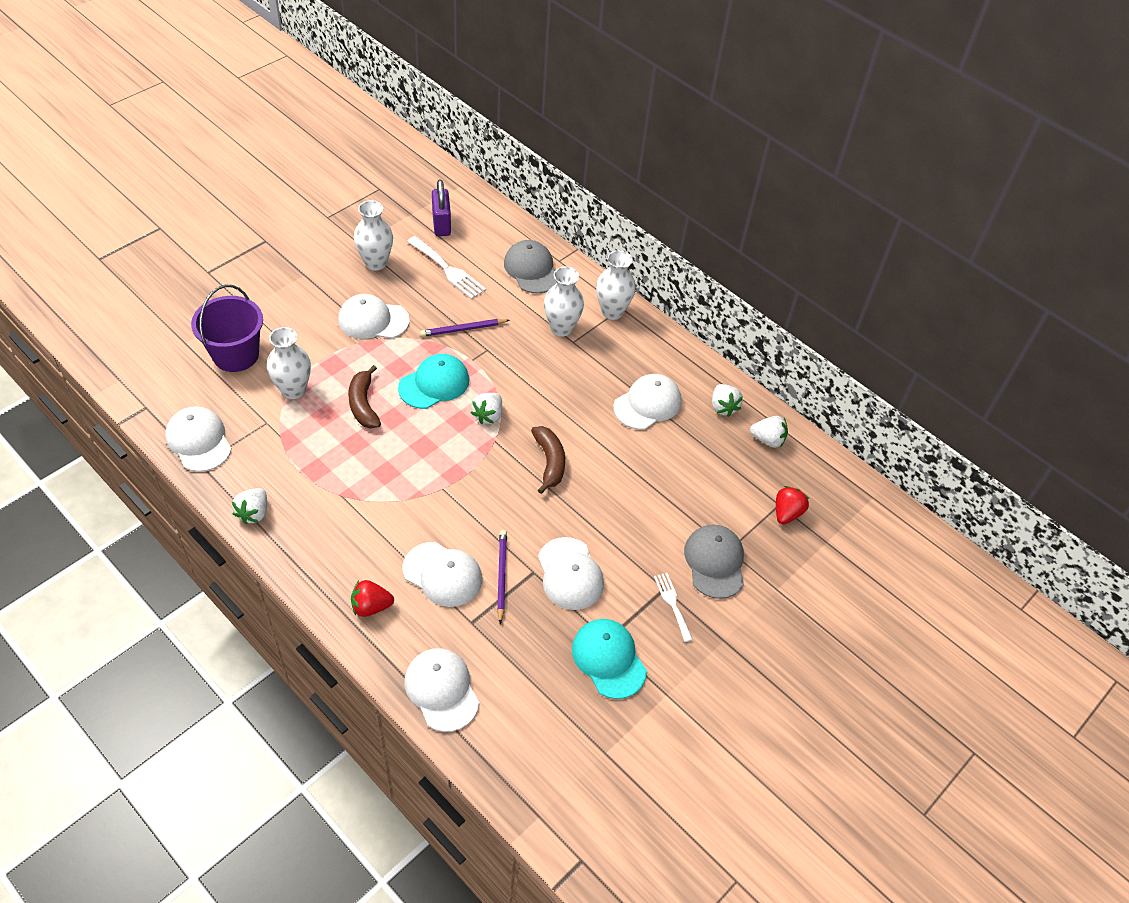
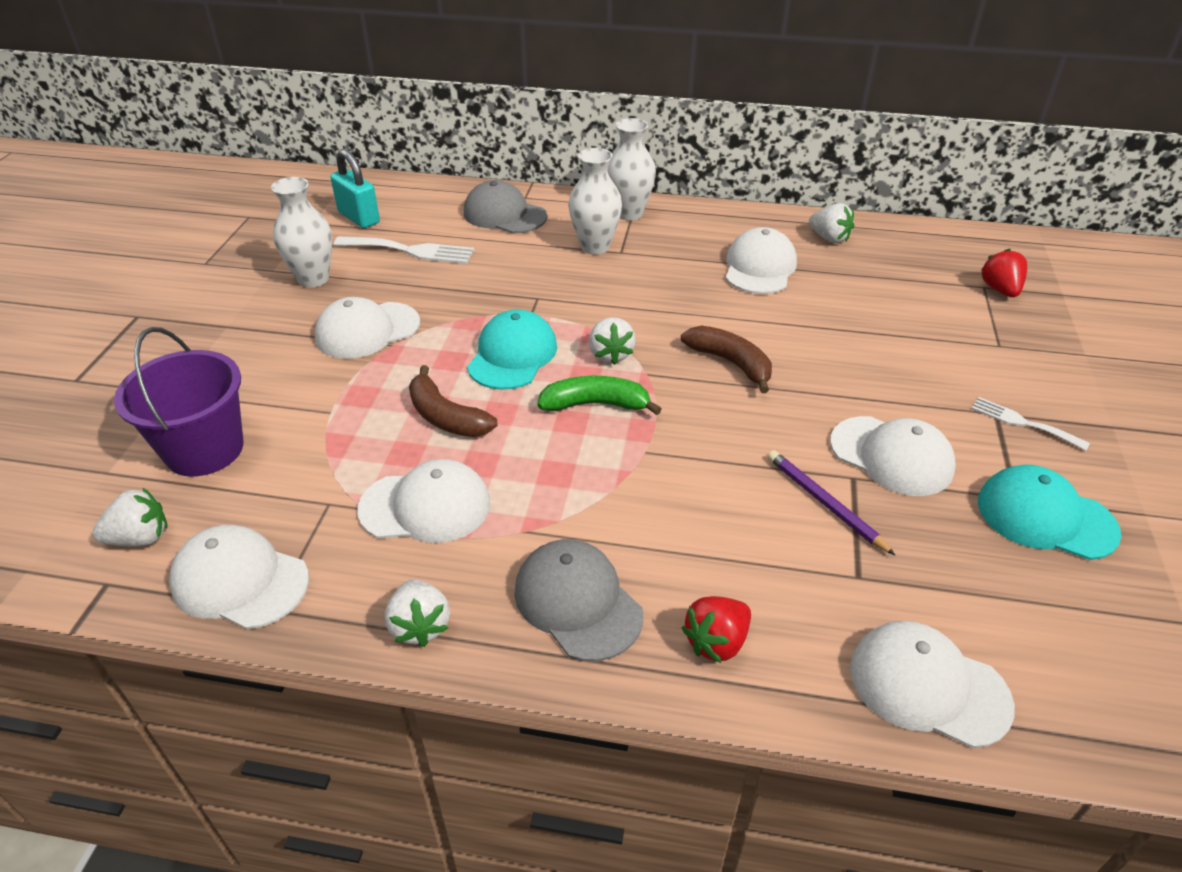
camera: 30 degrees left, 10 degrees down
white vase [267,327,311,399] -> none
white cap [402,542,482,607] -> white cap moved to [358,459,490,543]
purple pencil [420,319,509,337] -> none
purple padlock [432,180,451,236] -> turquoise padlock [330,149,380,228]
grey cap [684,525,744,599] -> grey cap moved to [514,539,643,661]
white strawberry [750,416,788,448] -> white strawberry moved to [92,487,168,546]
none -> green banana [537,376,662,415]

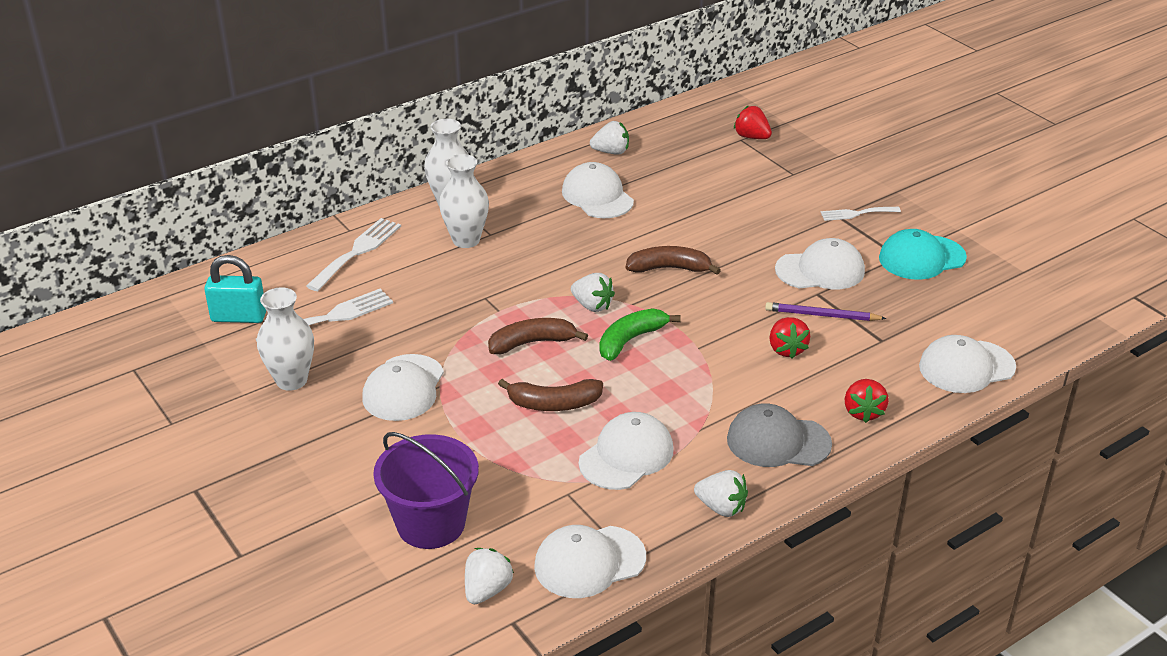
camera: 45 degrees left, 5 degrees down
grey cap [464,180,547,234] -> white fork [306,218,401,291]
turquoise cap [467,309,557,390] -> brown banana [488,318,588,354]
none -> red strawberry [769,317,810,359]

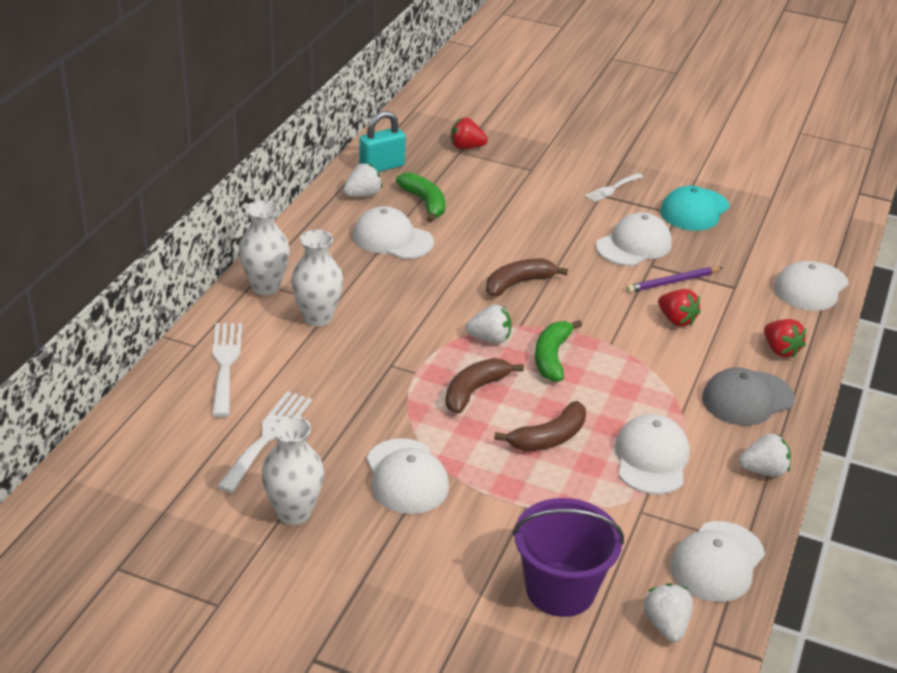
camera: 35 degrees left, 0 degrees up
turquoise padlock [204,255,266,323] -> turquoise padlock moved to [359,111,406,172]
none -> green banana [396,172,445,223]

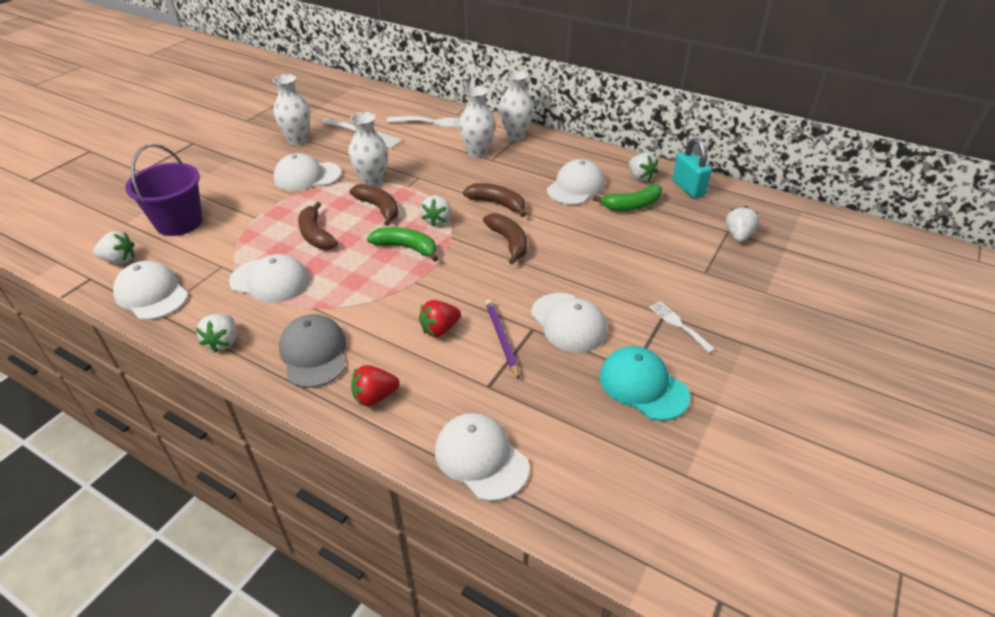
camera: 100 degrees right, 5 degrees up
red strawberry [451,117,488,149] -> white strawberry [726,206,759,242]
none -> white vase [349,112,388,187]
none -> brown banana [463,183,526,217]

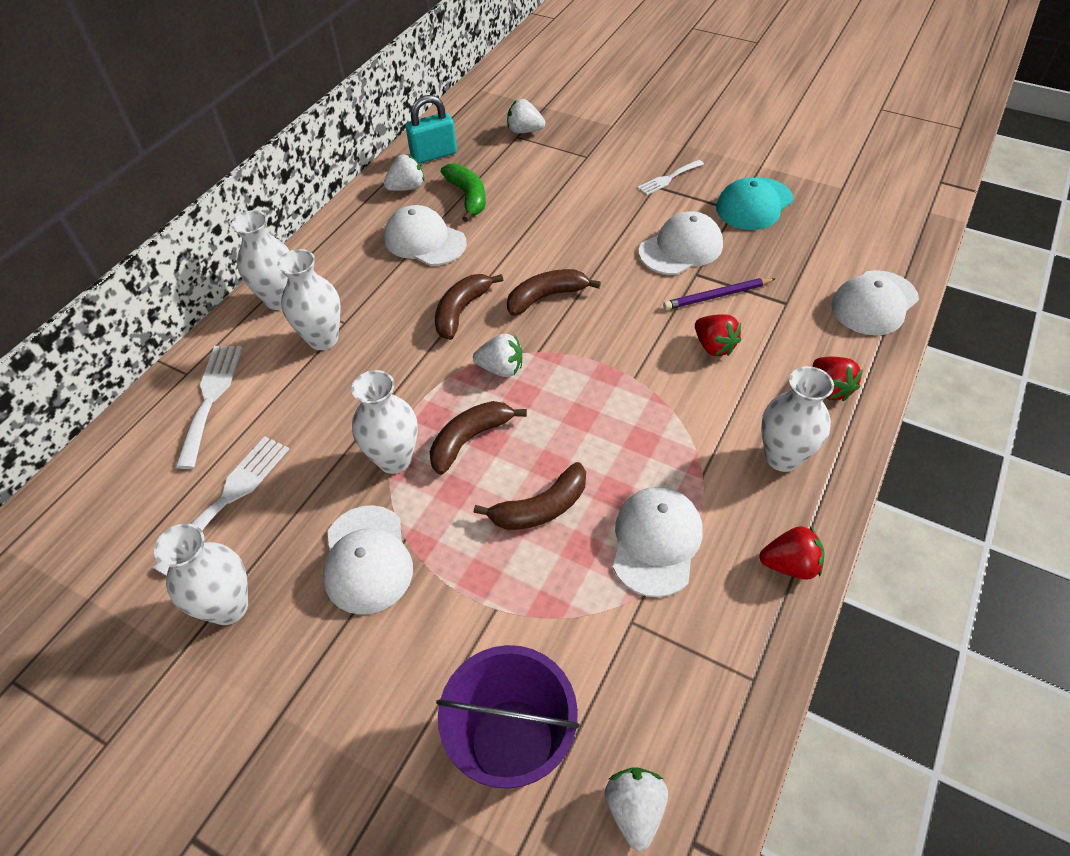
camera: 90 degrees left, 10 degrees up
white cap [113,261,188,320] -> none
white strawberry [196,314,236,353] -> red strawberry [759,526,825,580]
grey cap [279,314,346,388] -> white vase [761,366,834,472]
green banana [367,227,438,262] -> none

